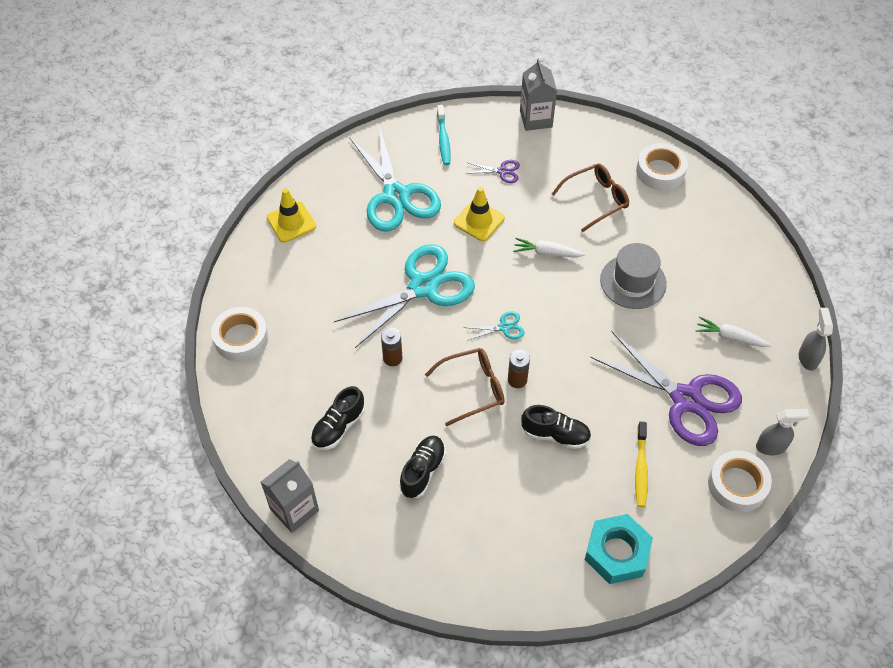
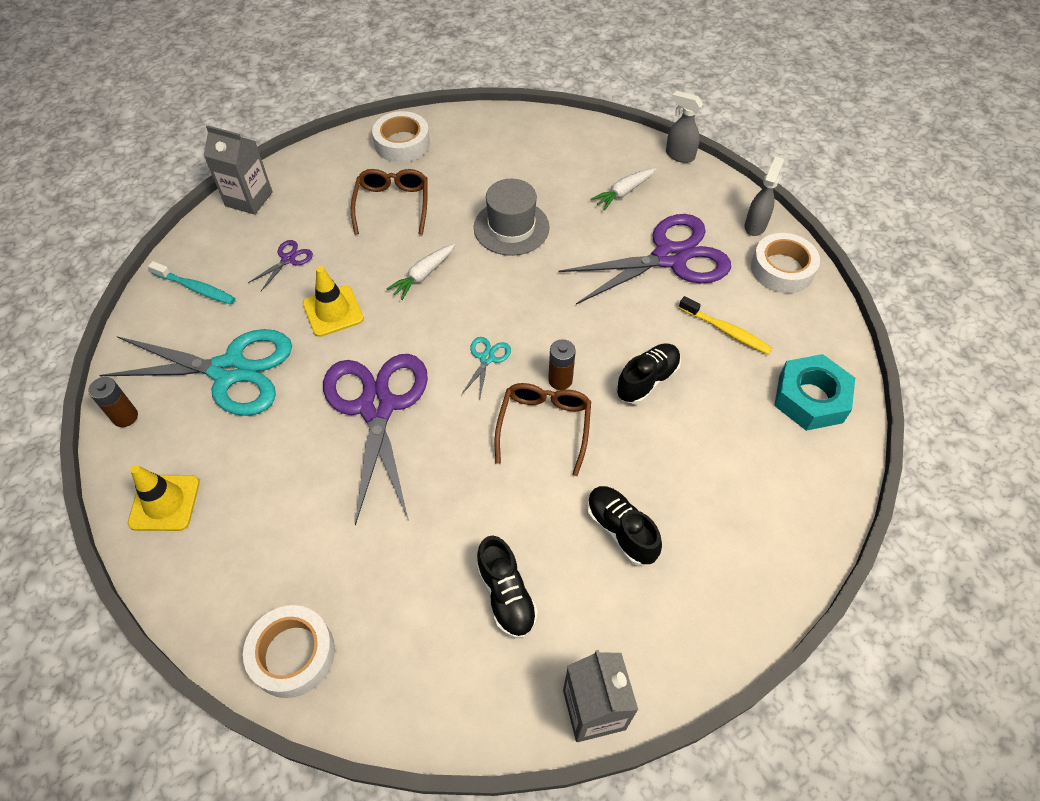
camera: 60 degrees left, 0 degrees up
turquoise scissors [334,244,475,348] -> purple scissors [323,354,428,526]
brown battery [381,328,402,366] -> brown battery moved to [88,377,138,427]

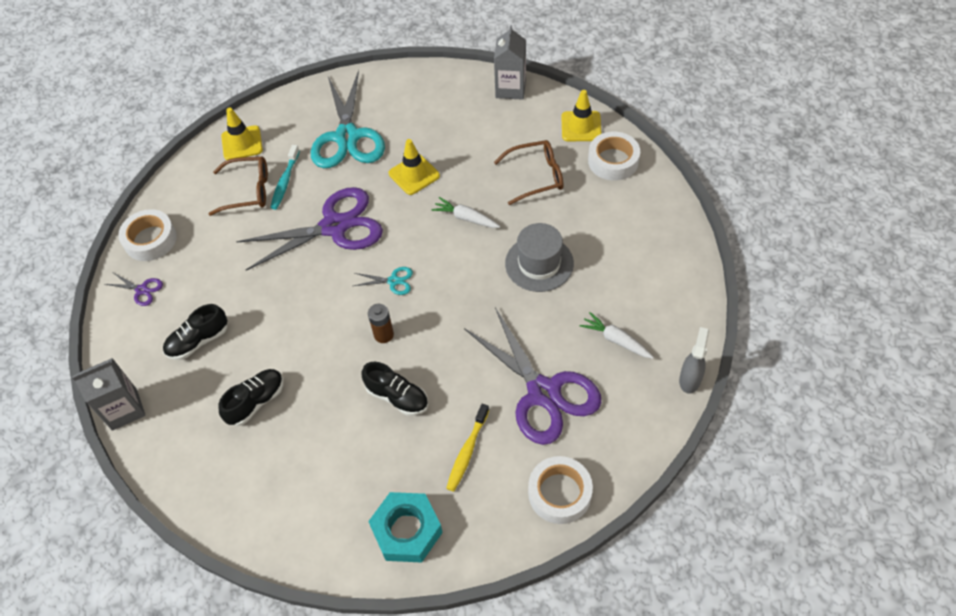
camera: 80 degrees right, 0 degrees up
brown battery [88,377,138,427] -> none
turquoise toothbrush [148,261,235,305] -> turquoise toothbrush moved to [270,145,300,210]
purple scissors [248,240,313,291] -> purple scissors moved to [105,272,163,306]
brown glasses [495,383,591,476] -> brown glasses moved to [209,157,268,216]
grey spray bottle [745,156,784,236] -> none
none -> yellow traffic cone [561,90,602,141]

